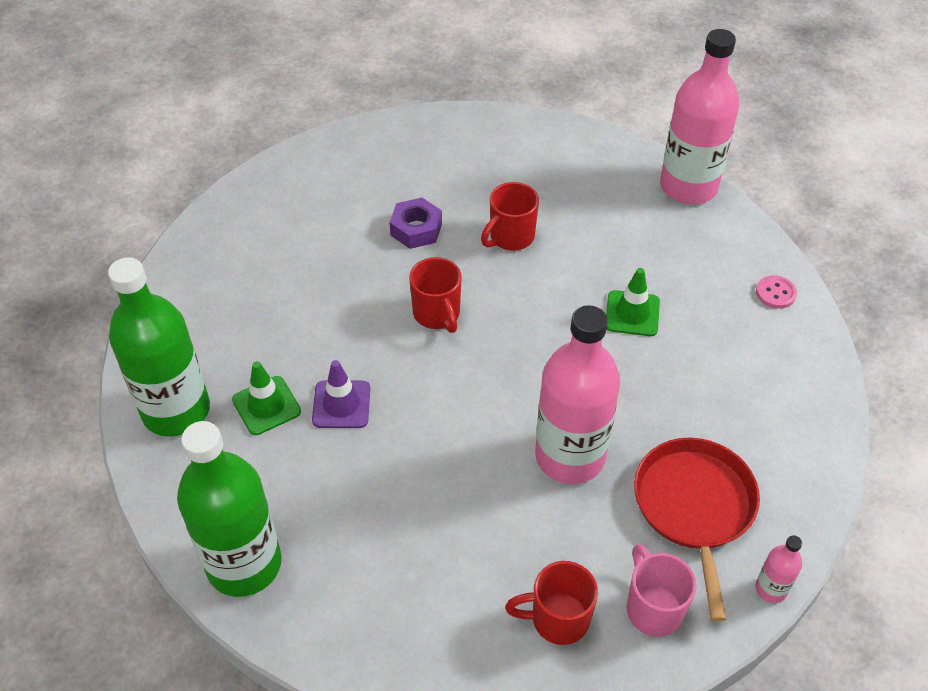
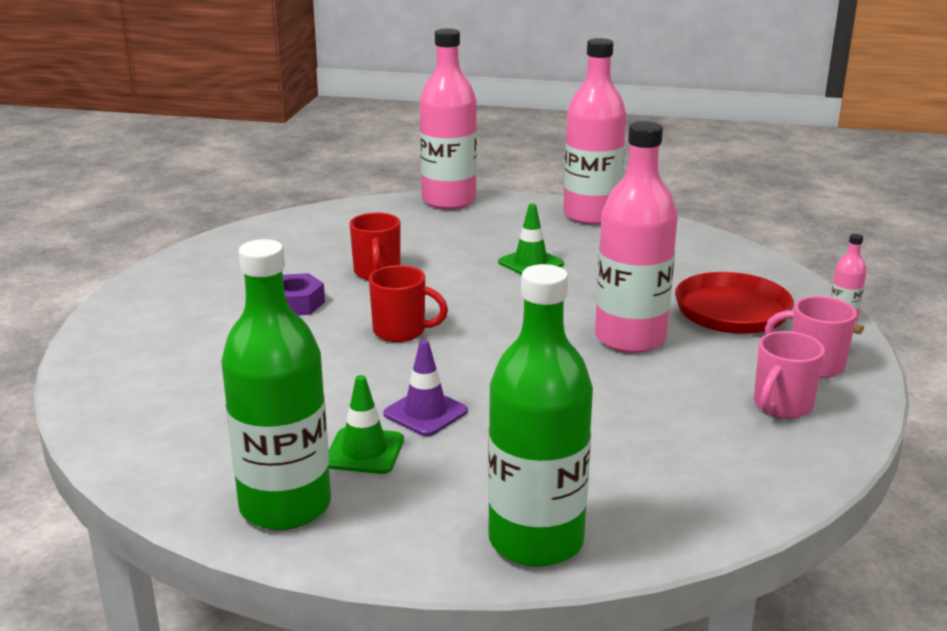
camera: 50 degrees left, 25 degrees down
red mug [505,561,598,645] -> pink mug [754,331,825,419]
pink button [756,275,797,309] -> pink bottle [563,38,626,225]

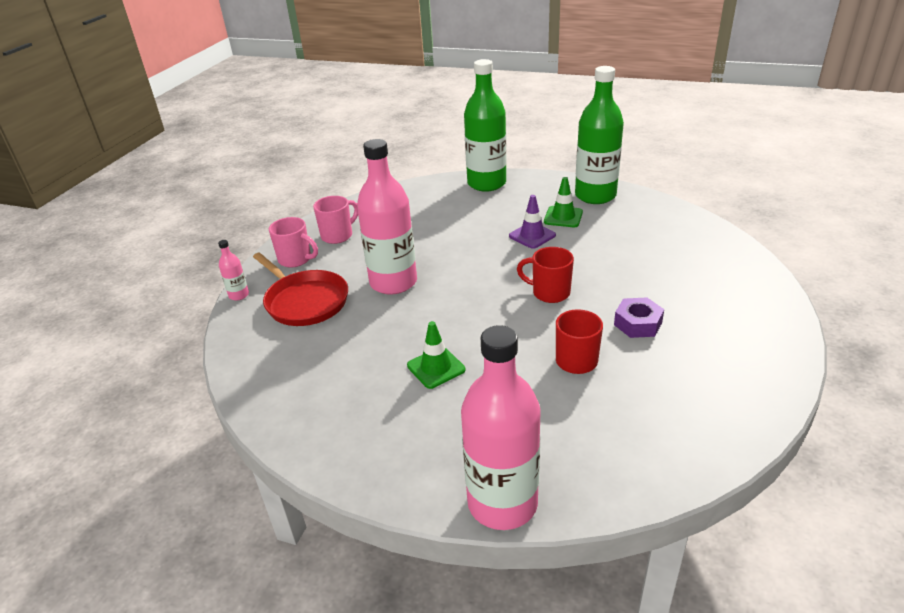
camera: 170 degrees left, 10 degrees up
pink bottle [563,38,626,225] -> none

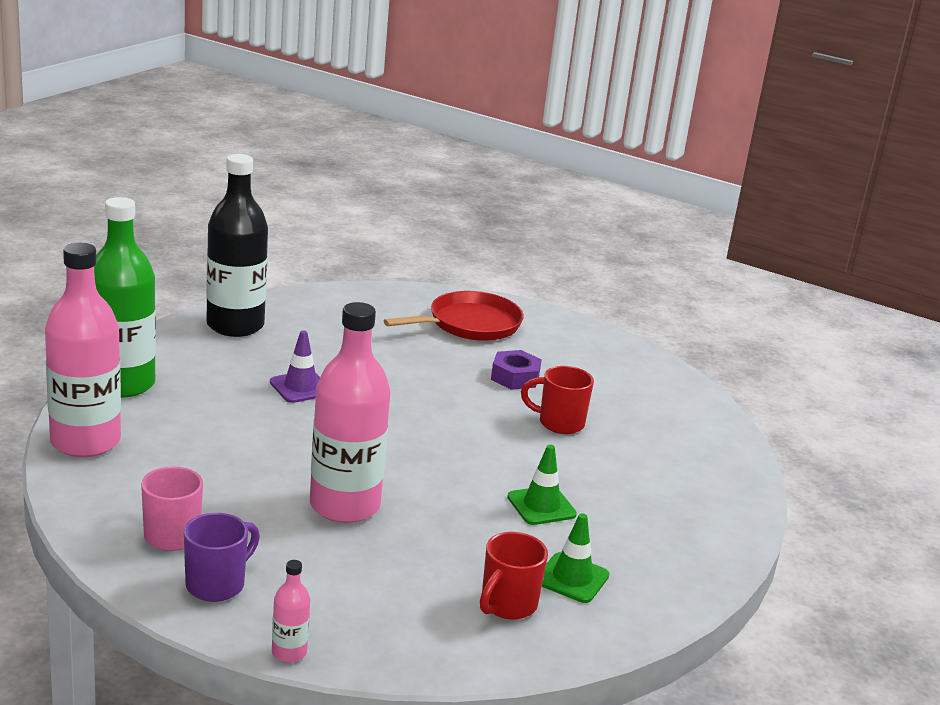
camera: 85 degrees left, 10 degrees down
red pan [253,252,348,326] -> red pan moved to [384,291,524,341]
pink mug [269,217,318,268] -> purple mug [184,513,260,602]
pink bottle [461,325,541,530] -> pink bottle moved to [45,243,121,457]
red mug [517,247,574,303] -> red mug moved to [480,532,548,620]
green traffic cone [544,177,583,227] -> green traffic cone moved to [542,513,609,603]
green bottle [575,66,624,204] -> black bottle [206,154,268,337]

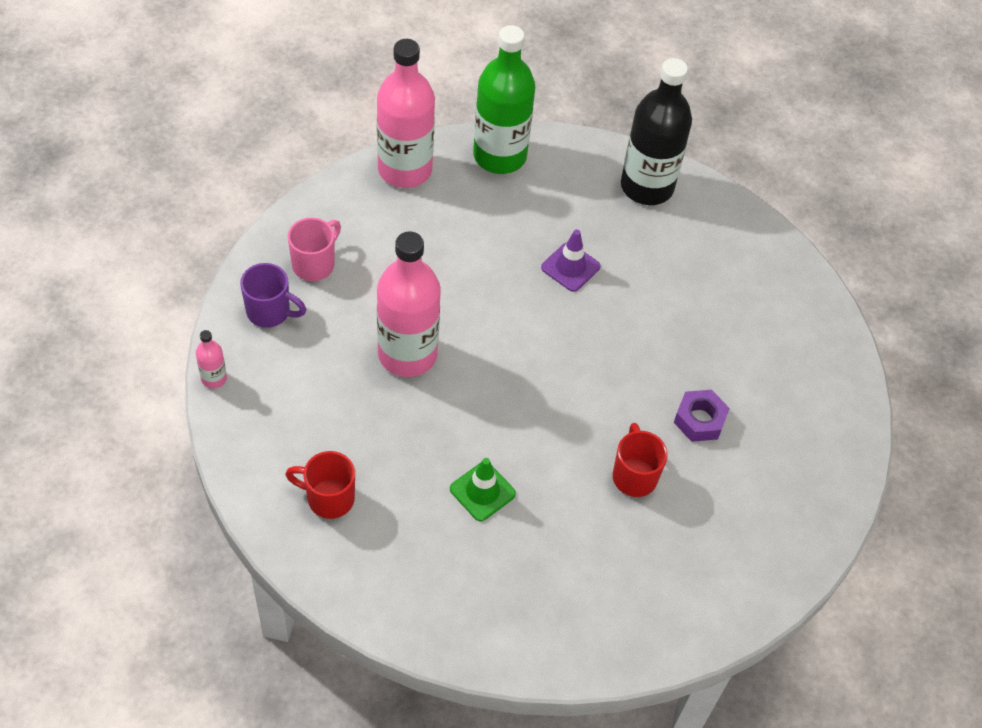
camera: 70 degrees right, 30 degrees up
red pan [384,291,524,341] -> none
green traffic cone [542,513,609,603] -> none

